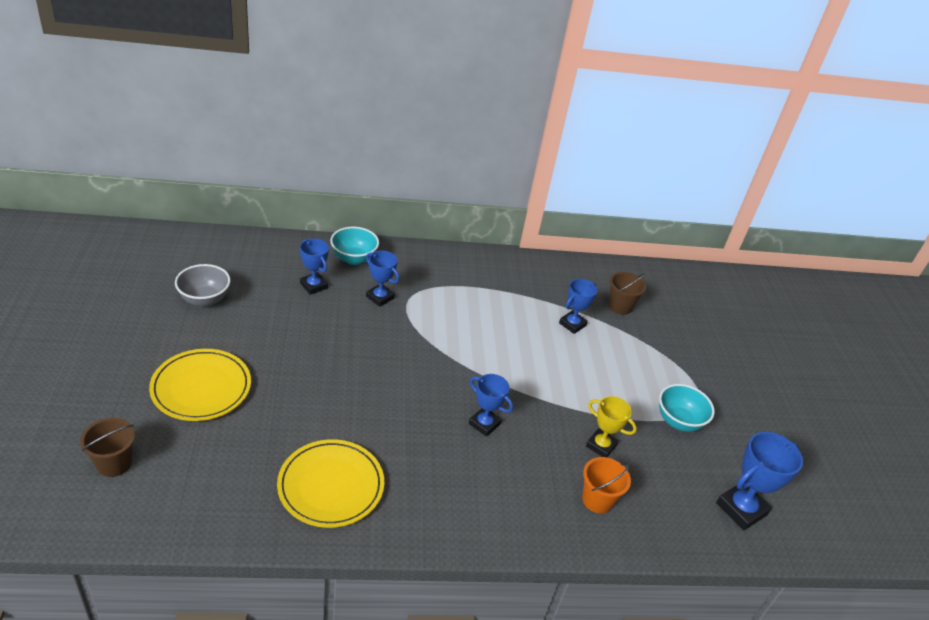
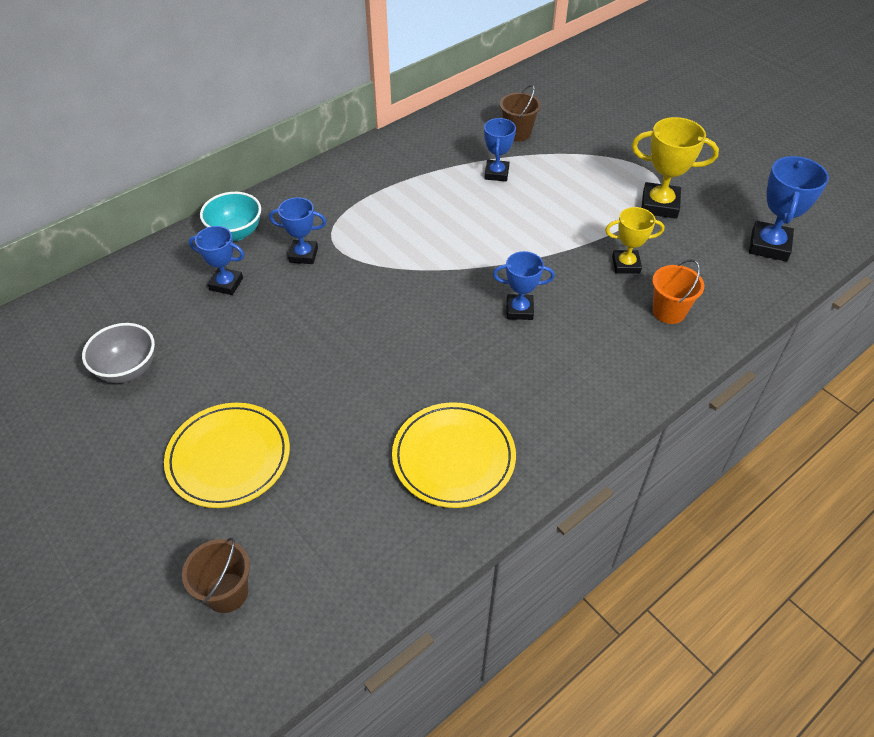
camera: 30 degrees left, 10 degrees up
turquoise bowl [659,384,715,432] -> yellow trophy [632,117,719,219]

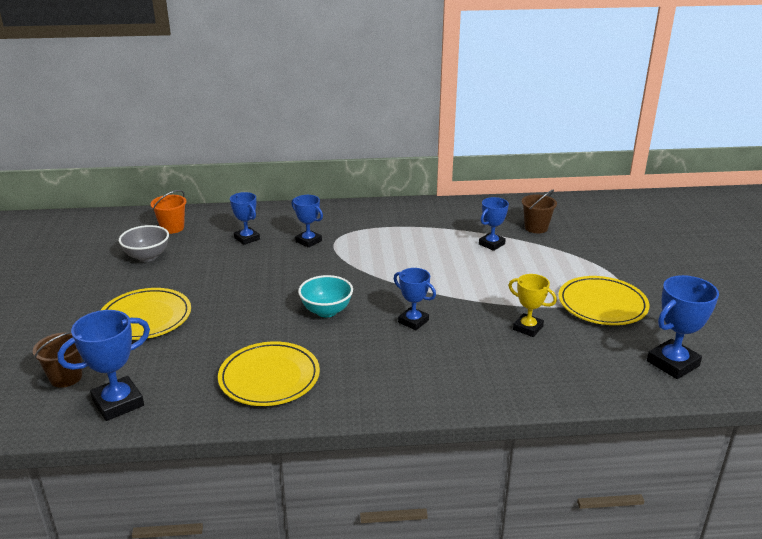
camera: 35 degrees right, 20 degrees down
turquoise bowl [200,192,261,241] -> turquoise bowl moved to [298,275,353,317]
yellow trophy [632,117,719,219] -> yellow plate [558,276,650,325]
orange bucket [652,259,704,324] -> orange bucket moved to [151,190,187,234]
none -> blue trophy [57,310,150,421]

